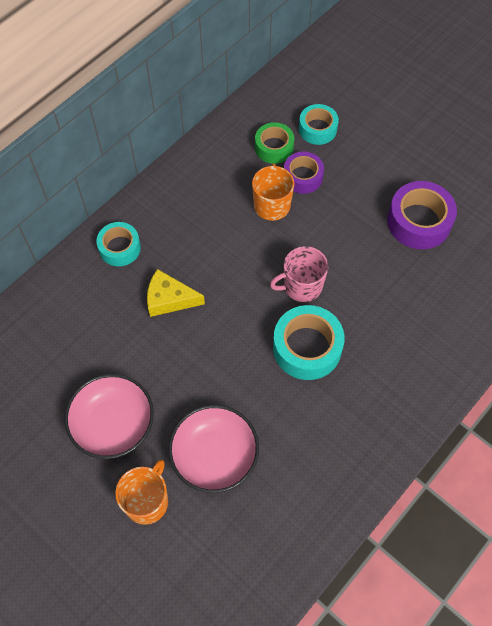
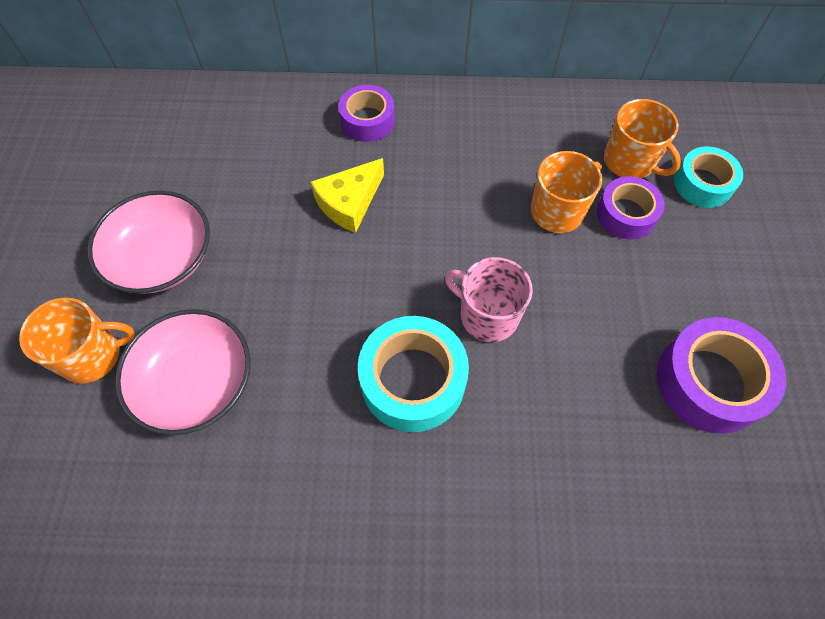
camera: 50 degrees right, 0 degrees up
turquoise tape [96,222,141,266] -> purple tape [339,85,395,142]
yellow cheese [147,269,205,317] -> yellow cheese turned 105 degrees counterclockwise [311,158,384,233]
green tape [255,122,294,164] -> orange mug [604,99,681,178]

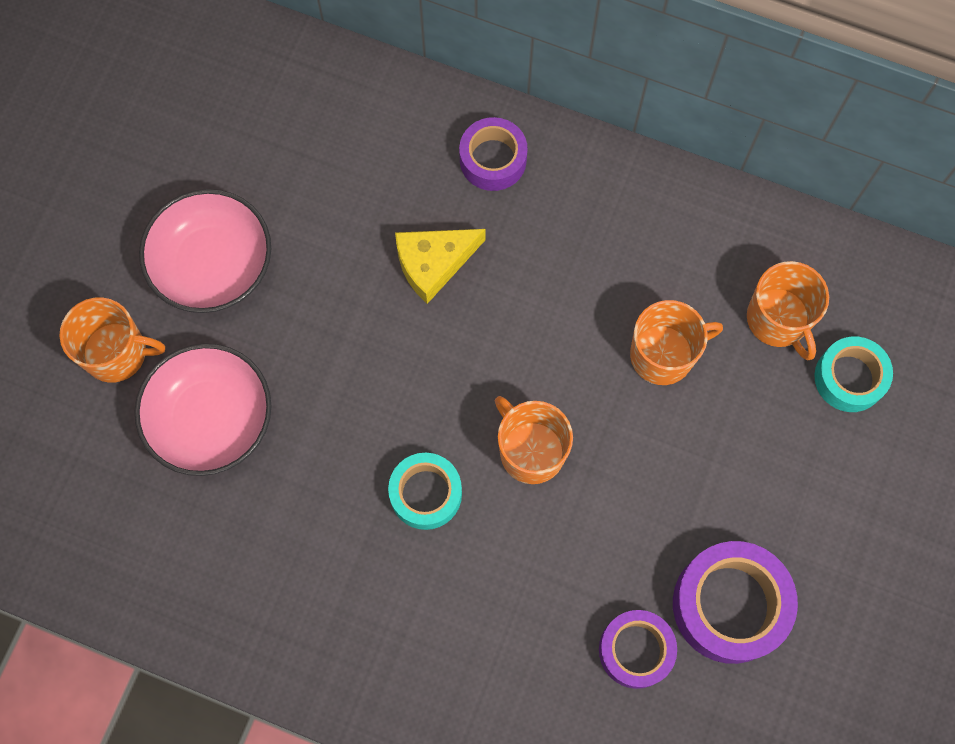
camera: 20 degrees right, 10 degrees up
turquoise tape [358,316,469,432] -> turquoise tape [388,453,462,530], size x0.64
pink mug [445,257,533,342] -> orange mug [495,396,573,484]
purple tape [597,176,665,240] -> purple tape moved to [599,610,677,689]

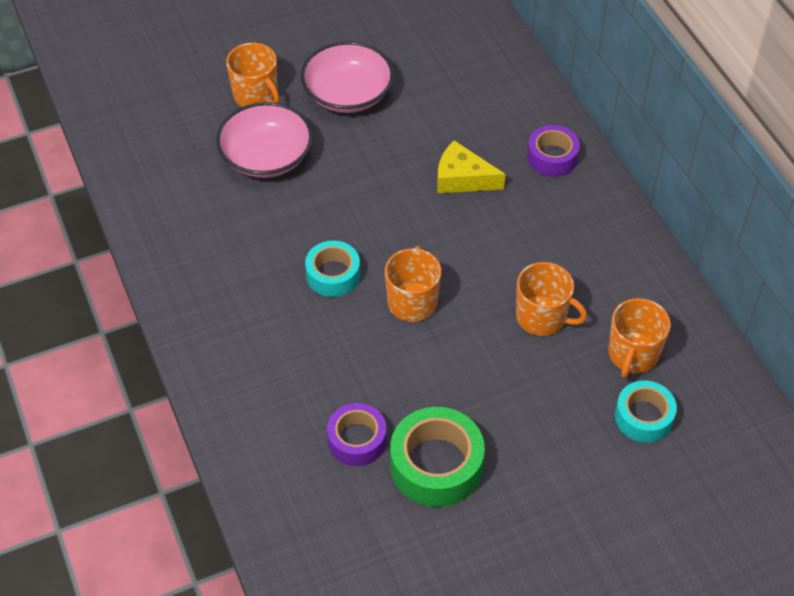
camera: 45 degrees right, 20 degrees down
purple tape [673,541,798,664] -> green tape [390,407,485,507]

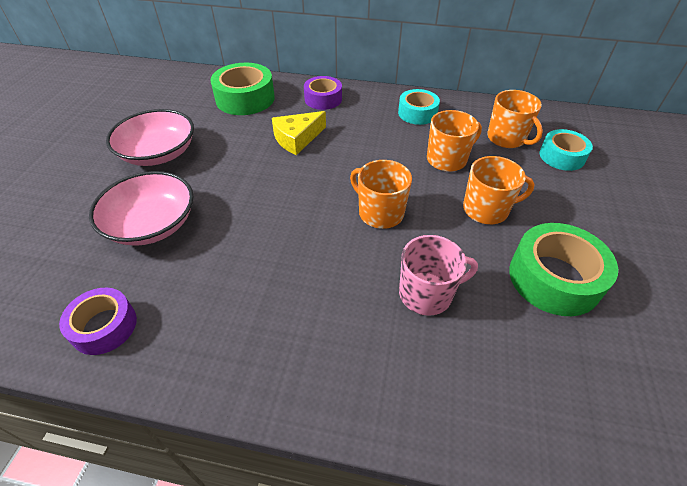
camera: 55 degrees left, 5 degrees down
orange mug [226,43,280,107] -> orange mug moved to [463,156,535,224]
turquoise tape [305,241,360,297] -> turquoise tape moved to [398,89,440,125]
purple tape [327,403,387,466] -> purple tape moved to [59,288,137,355]
none -> green tape [210,63,275,115]
none -> pink mug [399,235,478,316]

